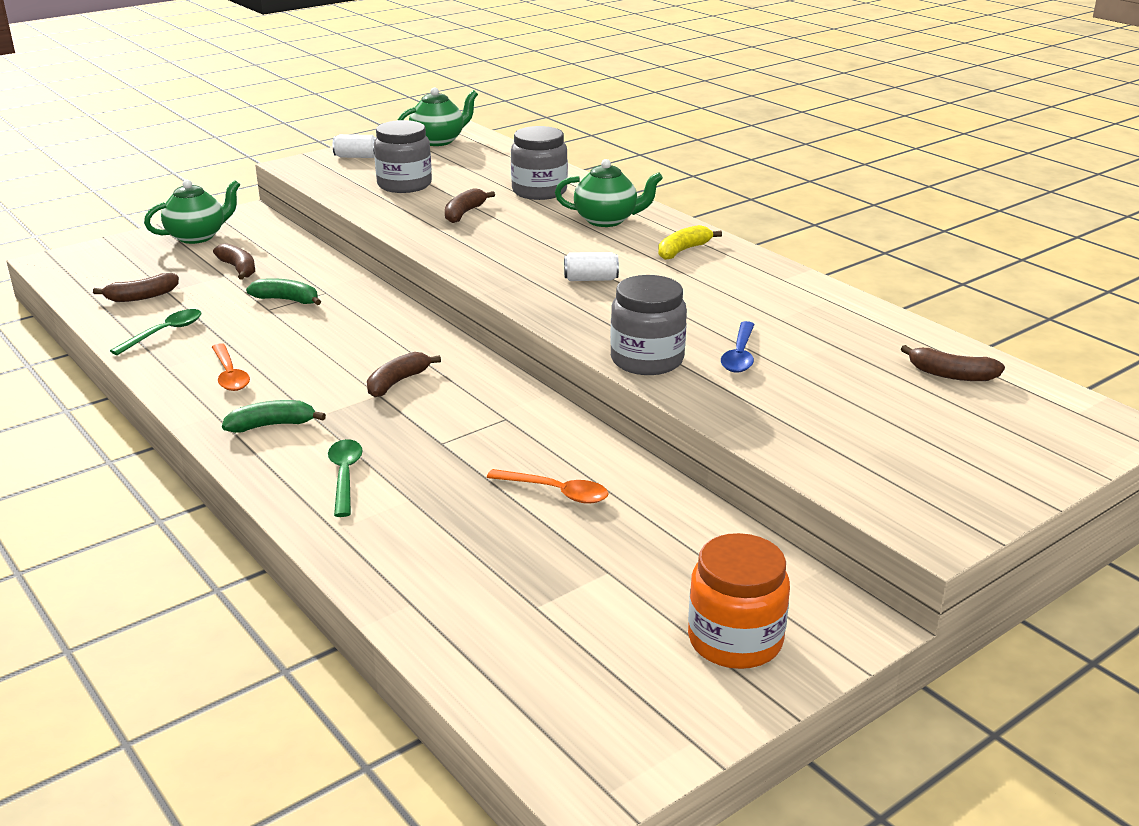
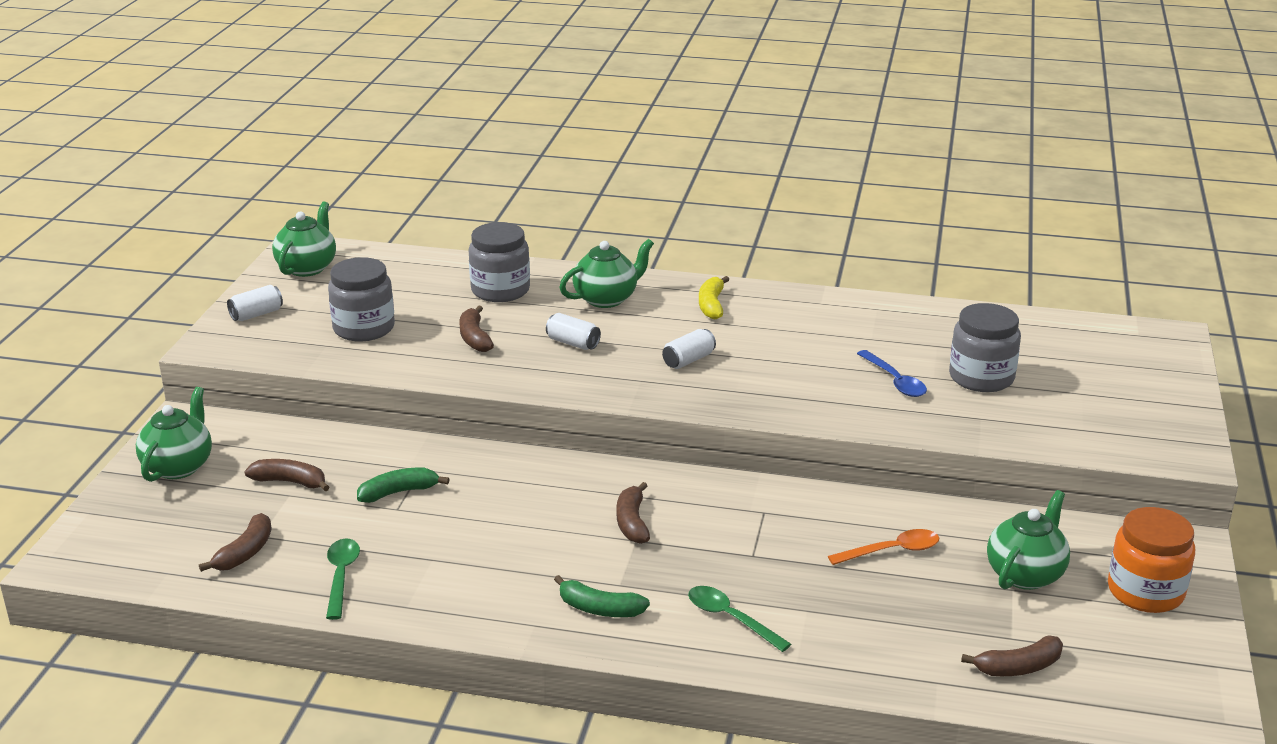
camera: 40 degrees left, 0 degrees up
orange spoon [212,343,250,391] -> none
green banana [222,400,326,433] -> green banana turned 105 degrees counterclockwise [554,575,650,617]
grey jar [610,275,687,375] -> grey jar moved to [949,303,1021,392]
brown banana [901,345,1005,381] -> brown banana moved to [961,635,1063,676]
none -> white can [546,313,601,350]
none -> green teapot [987,490,1070,590]

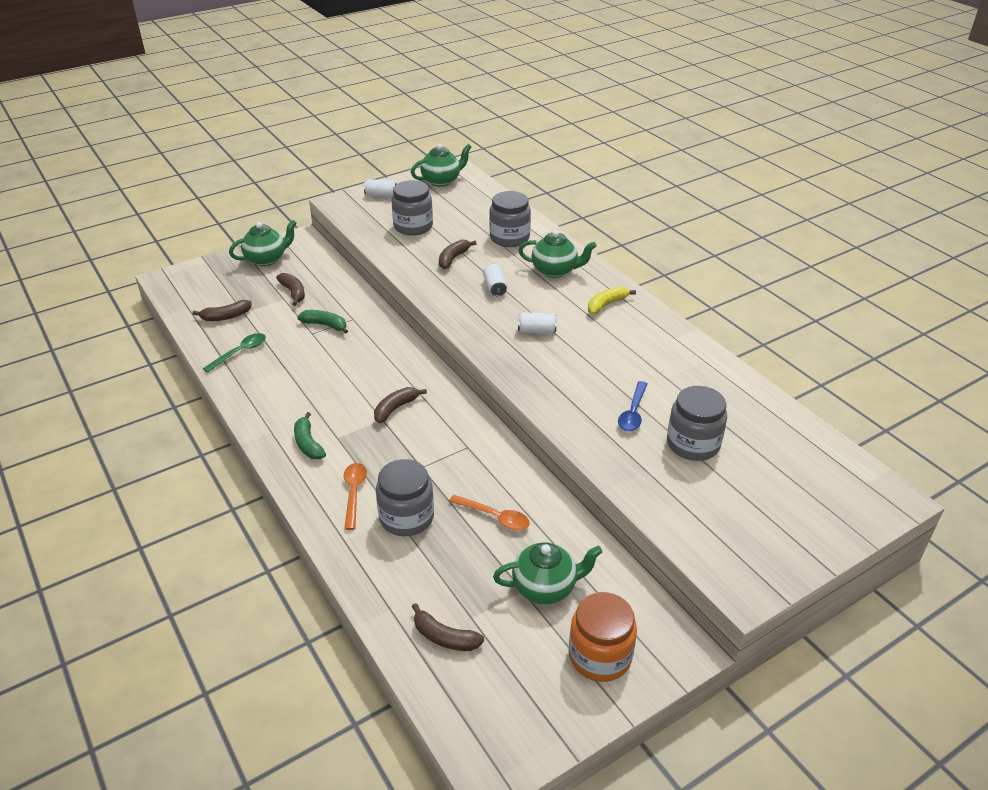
camera: 45 degrees right, 10 degrees up
green spoon [688,586,791,652] -> orange spoon [344,463,367,530]
none -> grey jar [376,459,434,536]

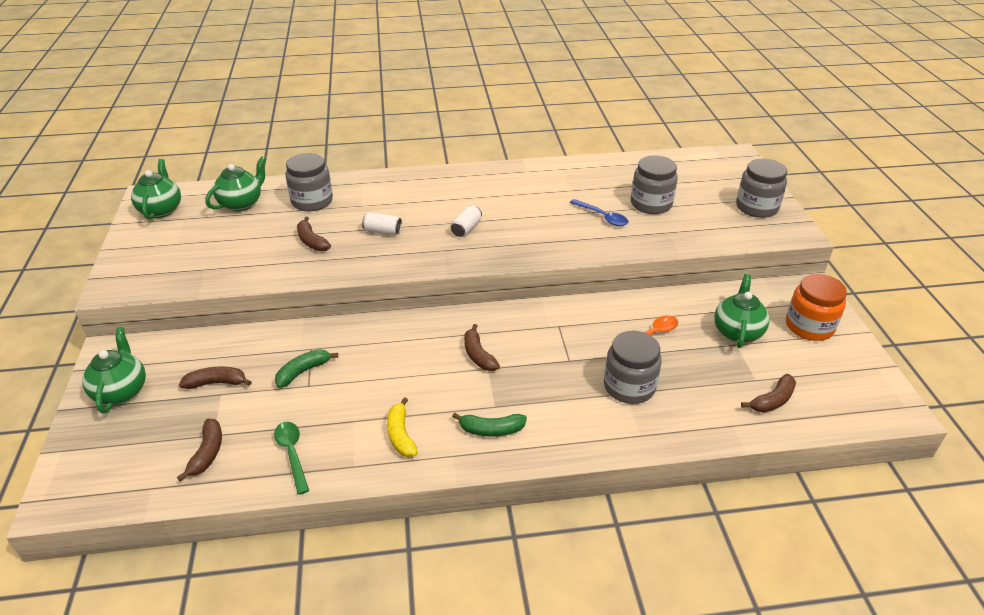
camera: 65 degrees left, 0 degrees up
orange spoon [344,463,367,530] -> none
white can [364,179,397,198] -> none
grey jar [391,180,433,236] -> grey jar moved to [736,159,787,218]
green teapot [518,230,597,278] -> green teapot moved to [205,156,266,211]
yellow banana [588,286,636,314] -> yellow banana moved to [387,397,418,457]

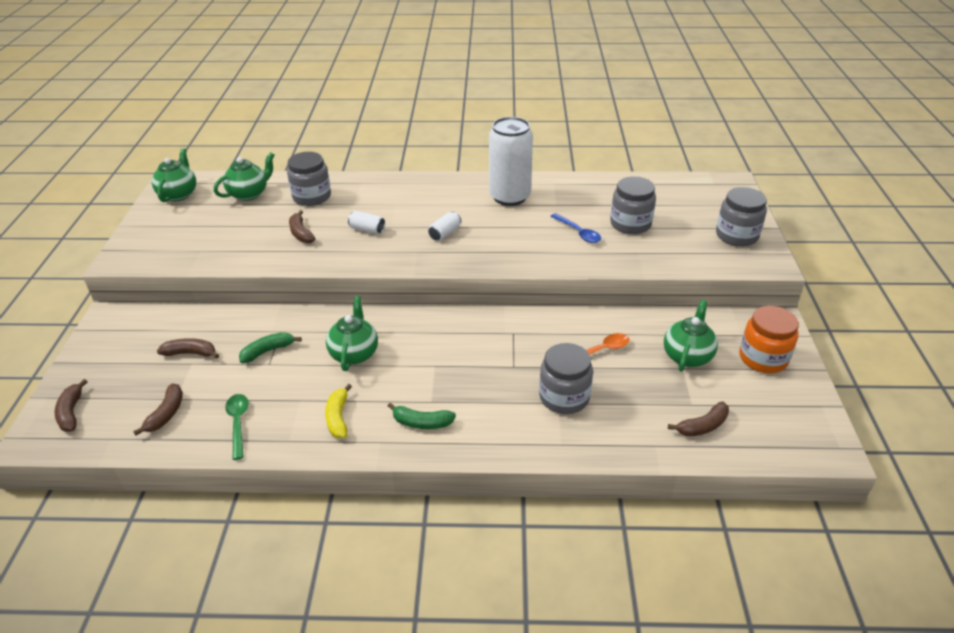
camera: 10 degrees right, 0 degrees up
green teapot [82,327,146,413] -> green teapot moved to [326,296,378,371]
brown banana [464,324,500,371] -> brown banana moved to [55,379,88,432]
none -> white can [489,117,533,206]

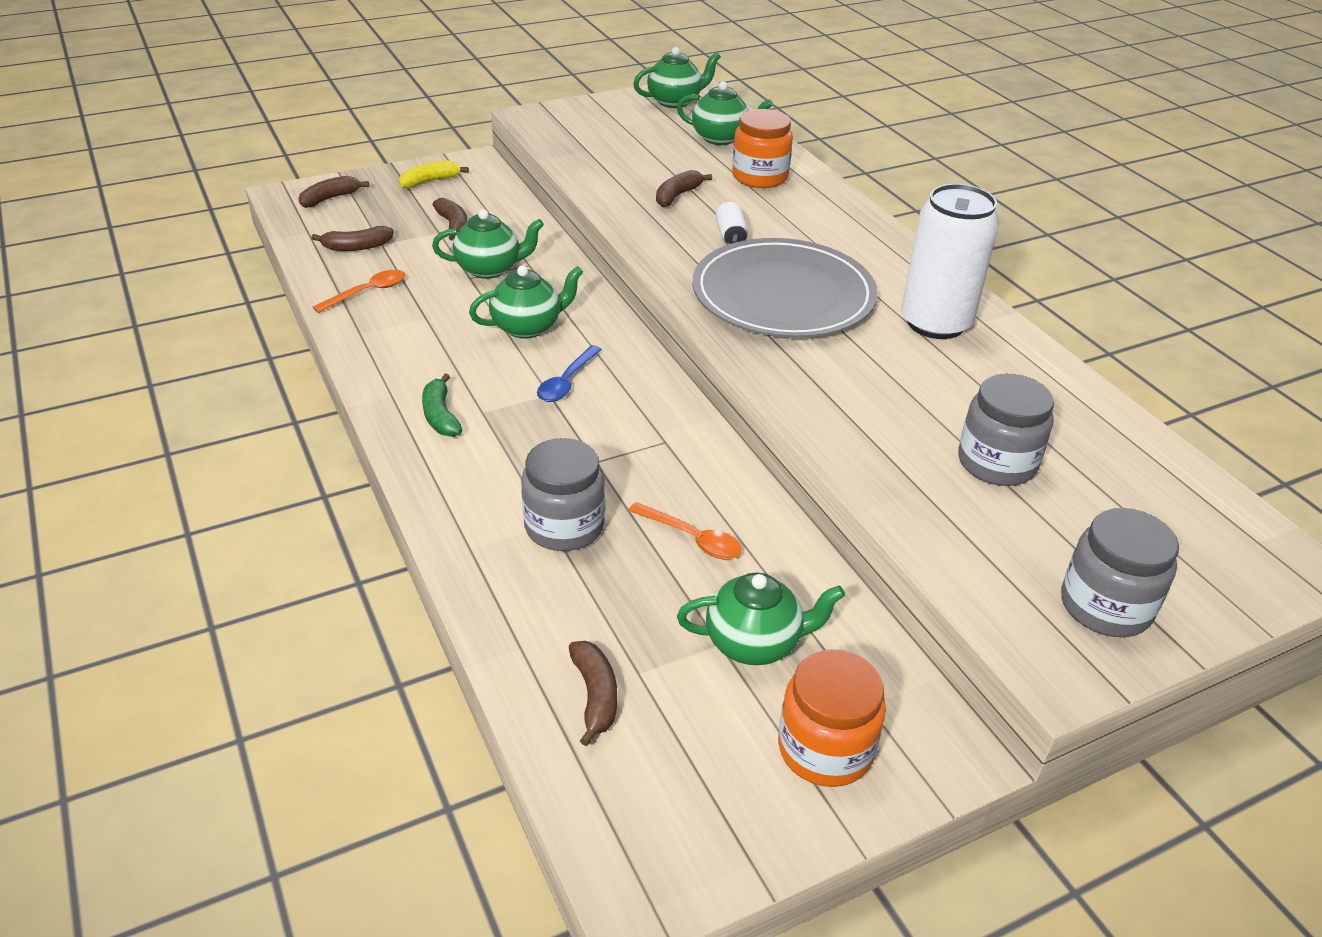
camera: 60 degrees right, 0 degrees up
green spoon [225,394,249,460] -> orange spoon [313,270,405,313]
green banana [239,332,302,363] -> green teapot [432,209,544,279]
grey jar [287,152,331,206] -> orange jar [732,109,793,188]
yellow banana [325,384,352,438] -> yellow banana moved to [399,160,469,188]
white can [428,212,461,241] -> grey plate [692,238,878,338]
blue spoon [550,213,601,243] -> blue spoon moved to [537,345,602,402]
brown banana [668,402,729,437] -> brown banana turned 135 degrees counterclockwise [569,641,617,746]

